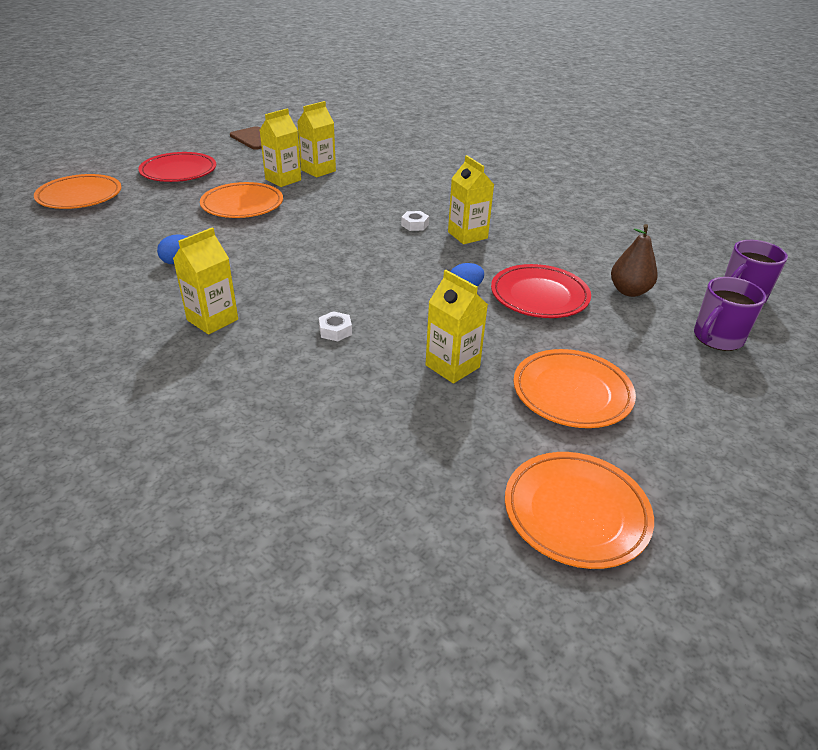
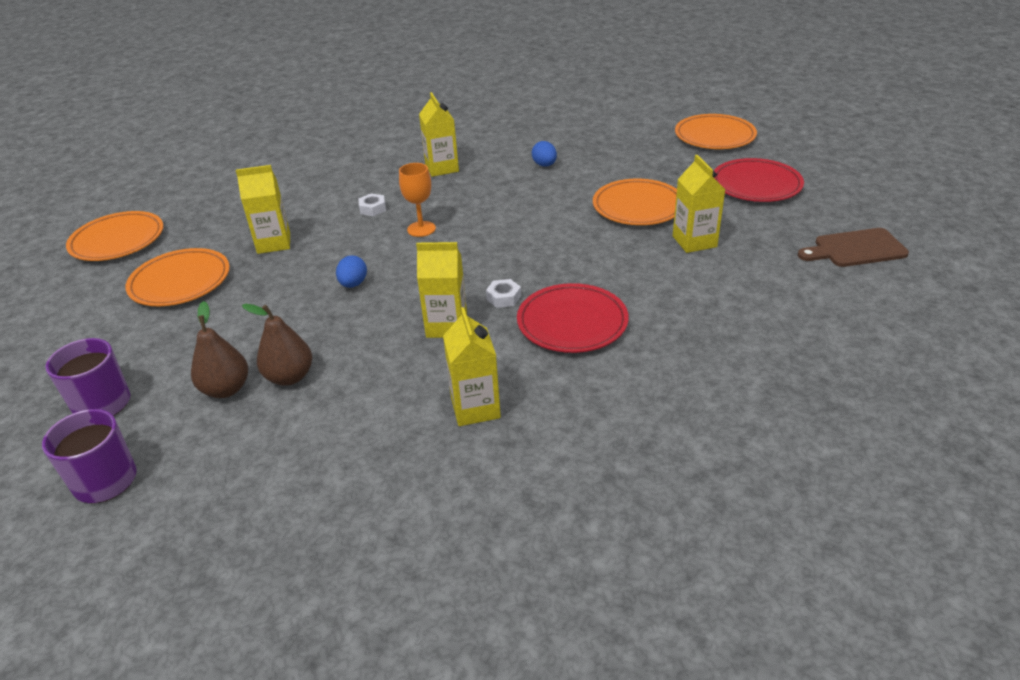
camera: 125 degrees right, 0 degrees up
yellow carton [297,101,336,178] -> yellow carton moved to [443,307,501,426]
red plate [491,264,591,318] -> red plate moved to [517,283,629,353]
none -> brown pear [242,304,312,386]
none -> orange goblet [399,163,436,237]

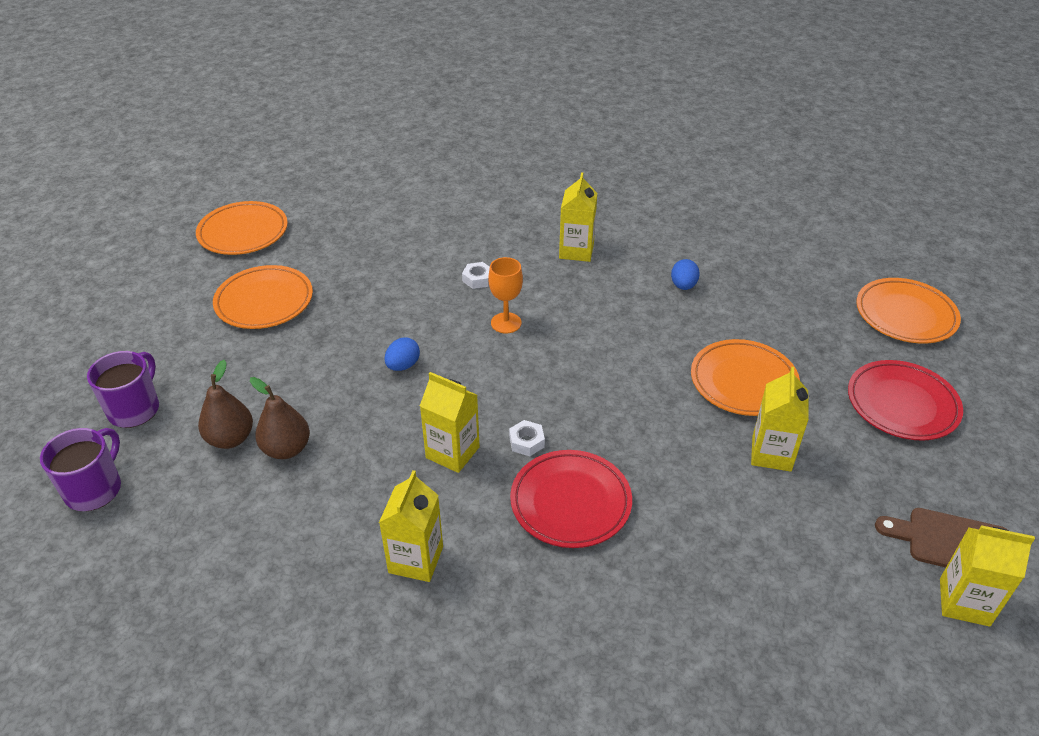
camera: 25 degrees right, 5 degrees up
yellow carton [236,165,290,254] -> yellow carton moved to [940,525,1035,627]

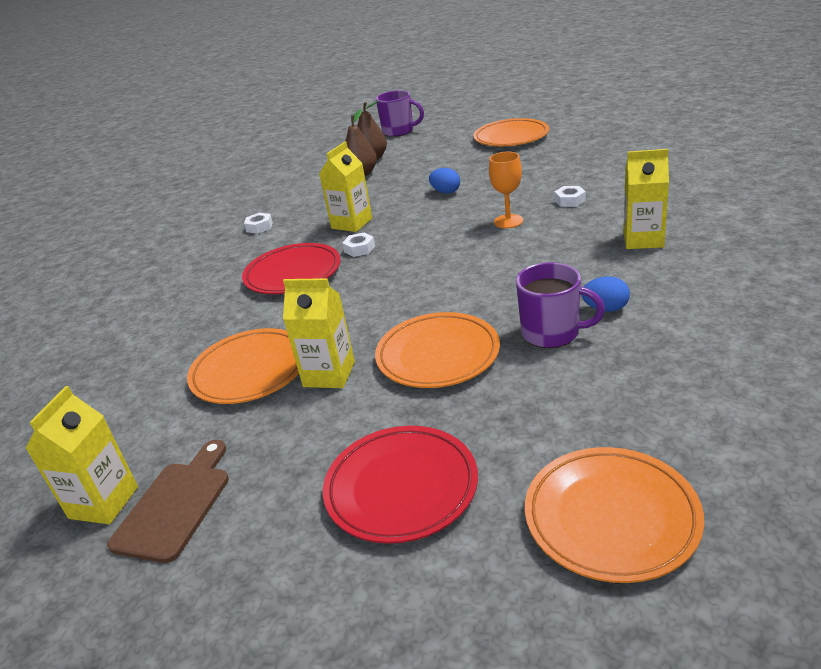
camera: 95 degrees right, 10 degrees down
purple mug [40,428,121,511] -> purple mug moved to [516,263,605,348]
orange plate [196,201,288,255] -> orange plate moved to [187,328,299,404]
yellow carton [379,470,443,582] -> white nut [244,213,273,234]

